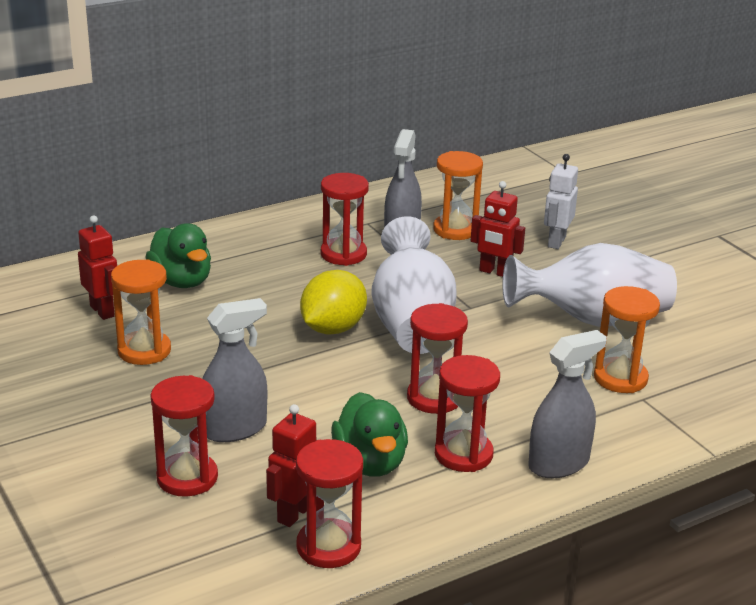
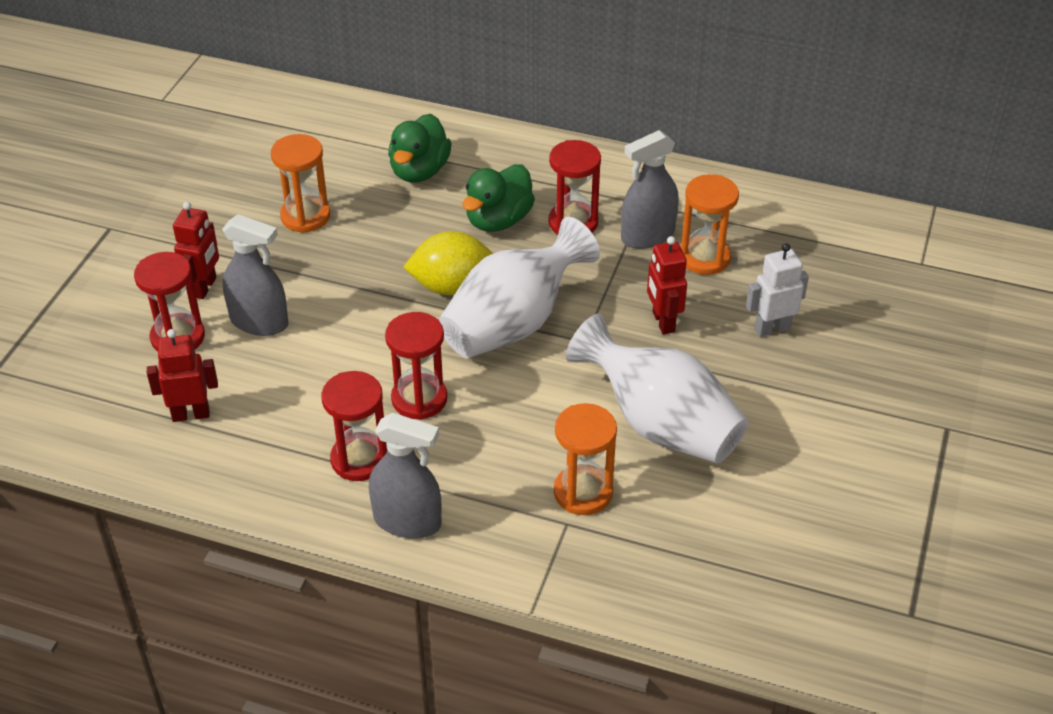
camera: 50 degrees right, 15 degrees up
red robot [78,216,117,320] -> red robot moved to [173,202,219,299]
red hourglass [296,439,363,568] -> none
green duck [331,392,408,477] -> green duck moved to [463,164,535,232]

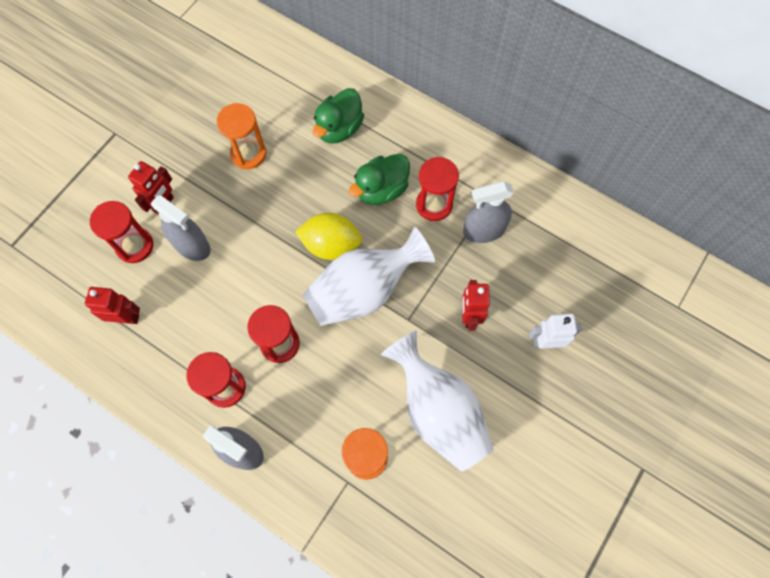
camera: 15 degrees right, 25 degrees up
orange hourglass [681,174,739,275] -> none

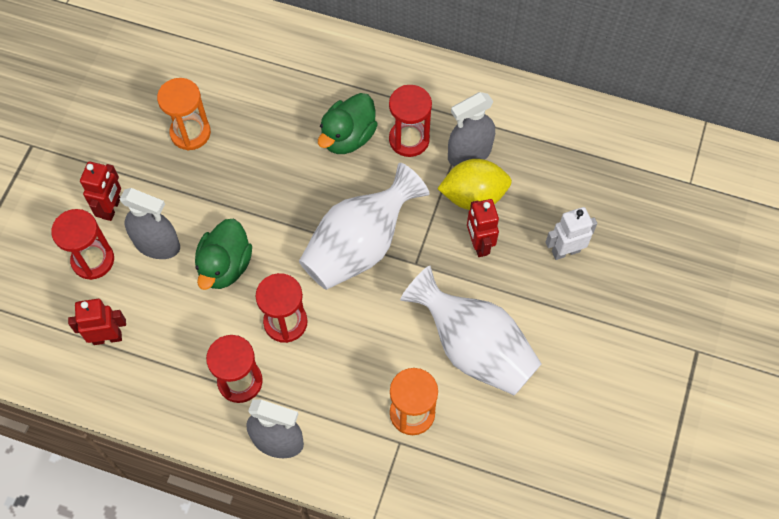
camera: 15 degrees left, 5 degrees down
yellow lemon [295,212,362,260] -> yellow lemon moved to [437,159,512,210]
green duck [313,88,364,144] -> green duck moved to [195,219,252,290]

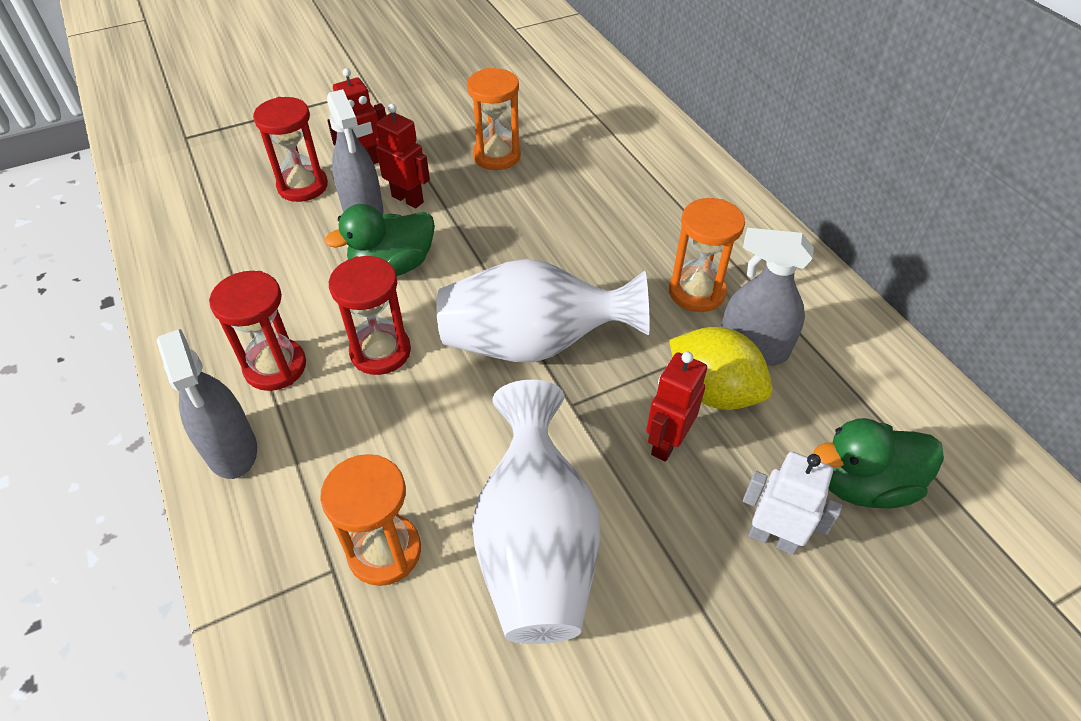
camera: 45 degrees right, 15 degrees down
red robot [68,299,126,345] -> red robot moved to [376,104,430,209]
green duck [318,93,378,154] -> green duck moved to [813,418,944,509]
red hourglass [389,85,432,157] -> orange hourglass [669,198,745,312]

